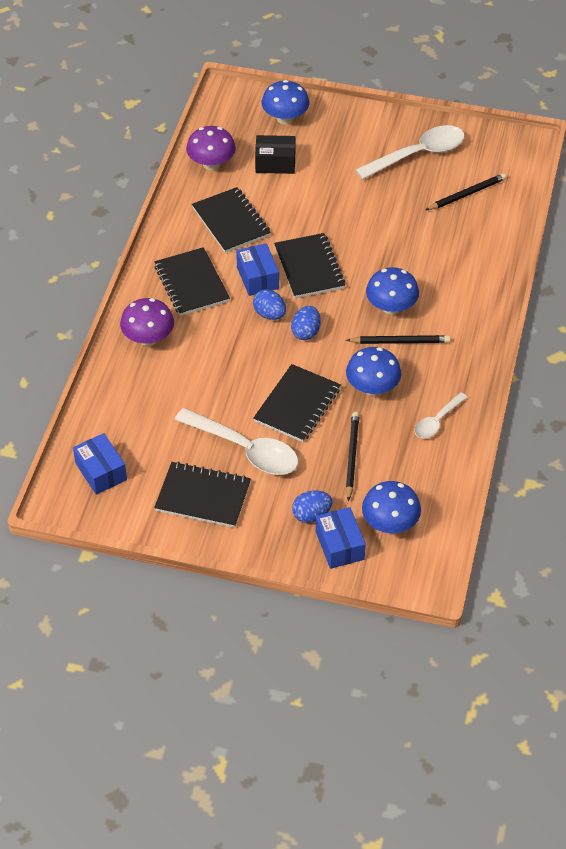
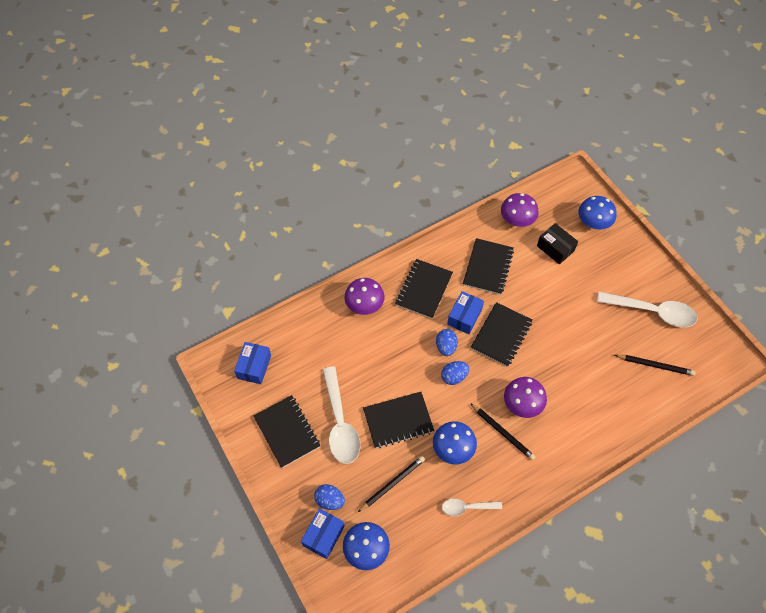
camera: 45 degrees right, 10 degrees up
blue mushroom [366,267,419,315] -> purple mushroom [504,377,547,418]

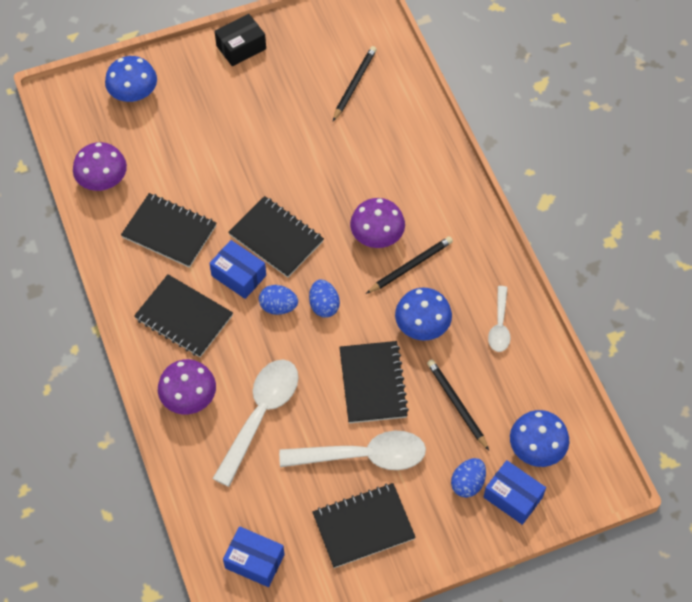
camera: 80 degrees left, 0 degrees up
black box [537,223,578,265] -> black box moved to [215,14,266,66]
white spoon [597,292,698,327] -> white spoon moved to [212,359,299,487]

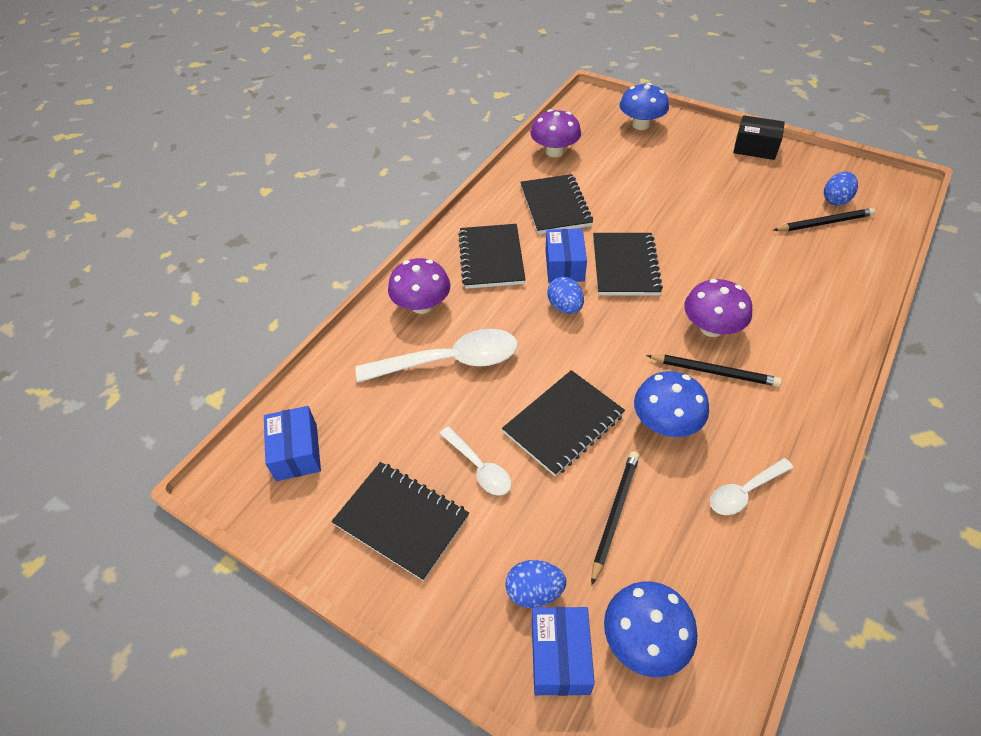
camera: 55 degrees right, 10 degrees down
white spoon [279,431,426,470] -> white spoon [440,427,511,496], size x0.55
blue egg [309,280,340,318] -> blue egg moved to [824,172,858,206]

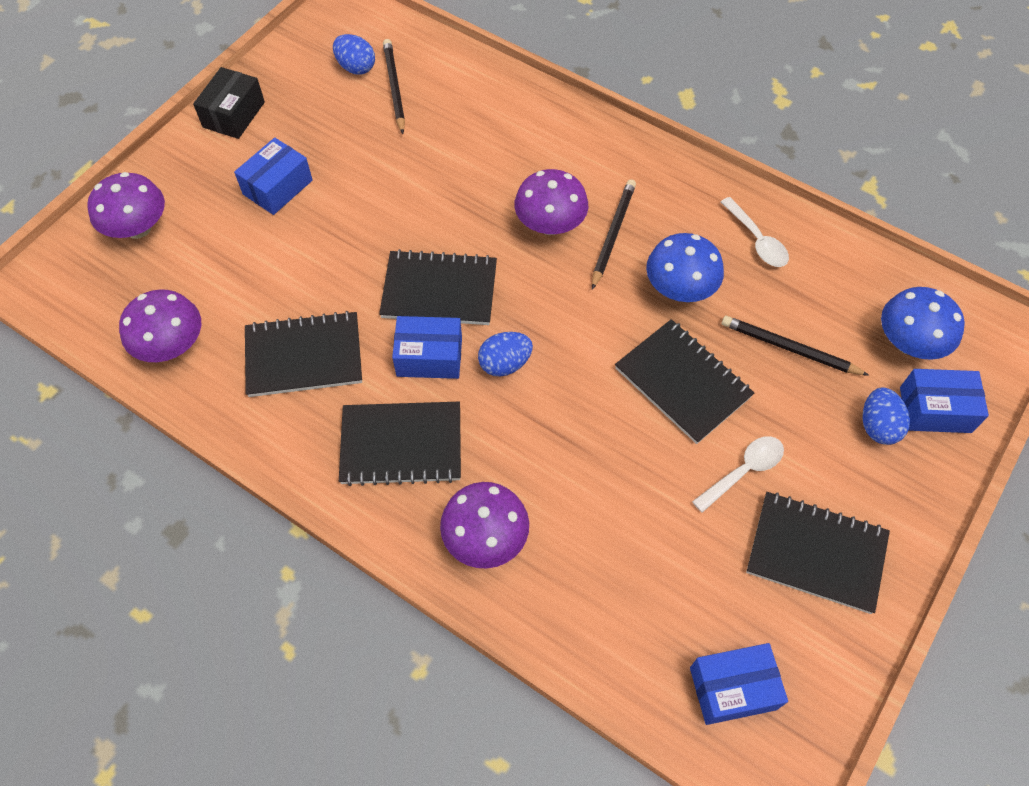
camera: 90 degrees left, 10 degrees up
black notebook [331,462,469,581] -> black notebook turned 75 degrees clockwise [746,492,890,614]
white spoon [355,329,518,383] -> none
blue mushroom [619,83,669,130] -> purple mushroom [87,172,165,239]
none -> blue box [234,138,312,215]

